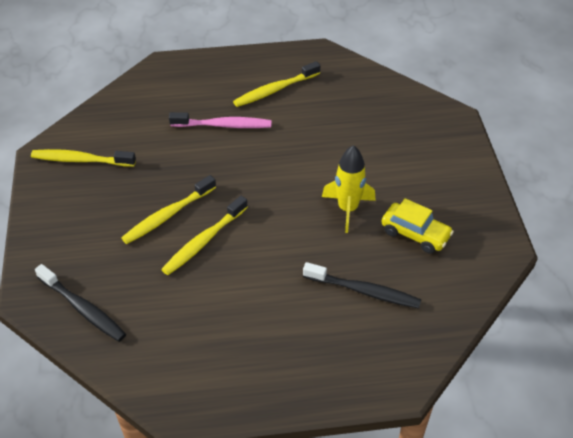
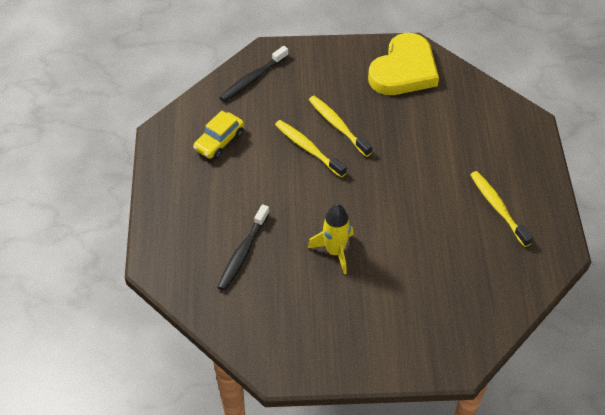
camera: 95 degrees right, 5 degrees up
yellow toothbrush [31,149,136,167] -> yellow heart [368,33,439,95]
pink toothbrush [169,112,272,128] -> none
yellow car [382,198,454,254] -> yellow car moved to [193,110,244,159]

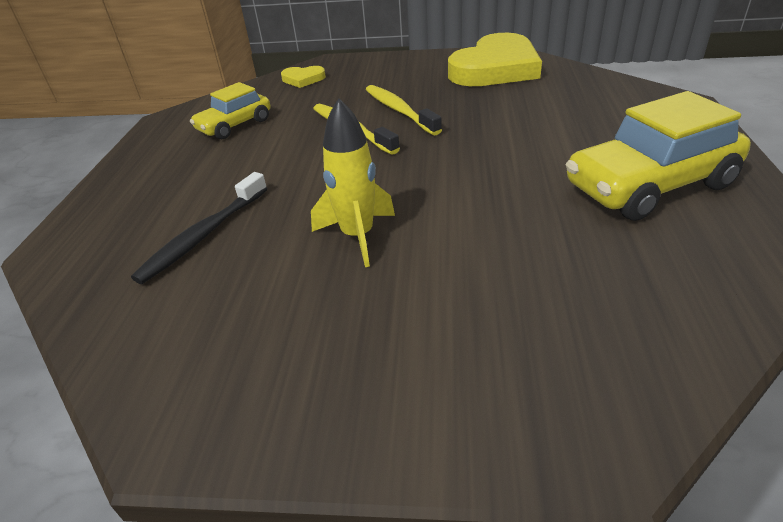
camera: 10 degrees right, 15 degrees down
black toothbrush [219,46,289,102] -> yellow heart [281,66,326,88]
yellow toothbrush [470,171,533,247] -> yellow car [566,91,751,221]

